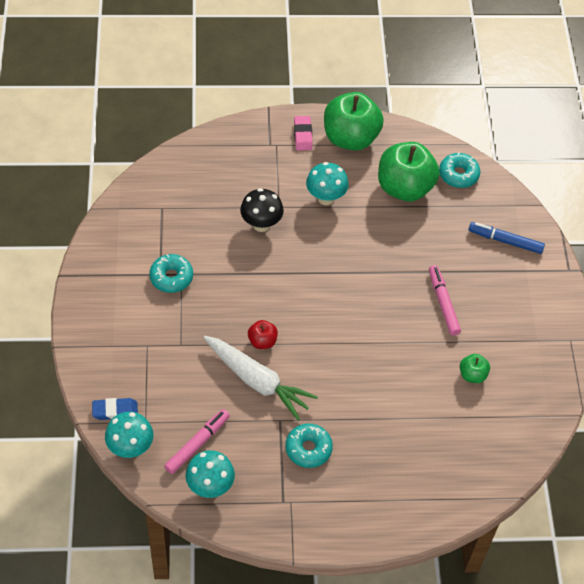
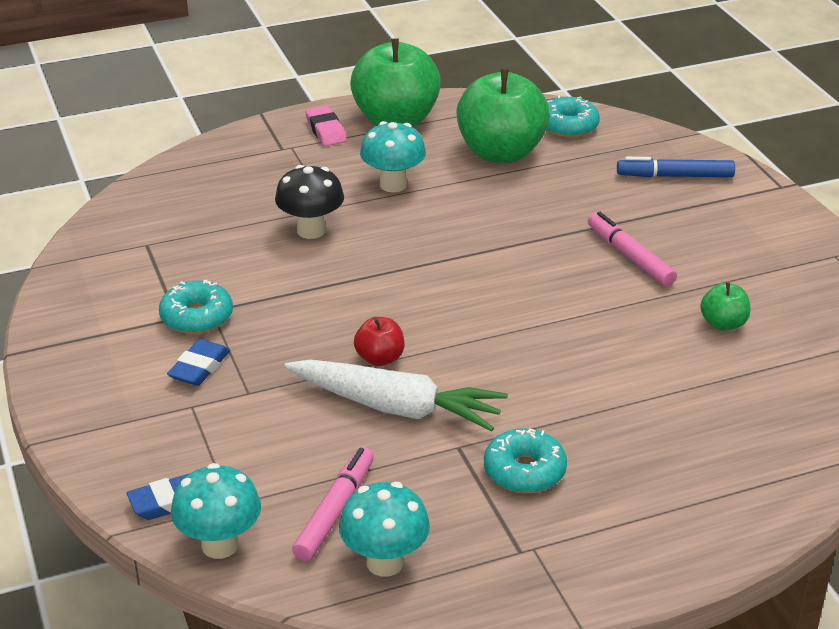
camera: 15 degrees left, 20 degrees down
none -> blue eraser [167,339,230,386]

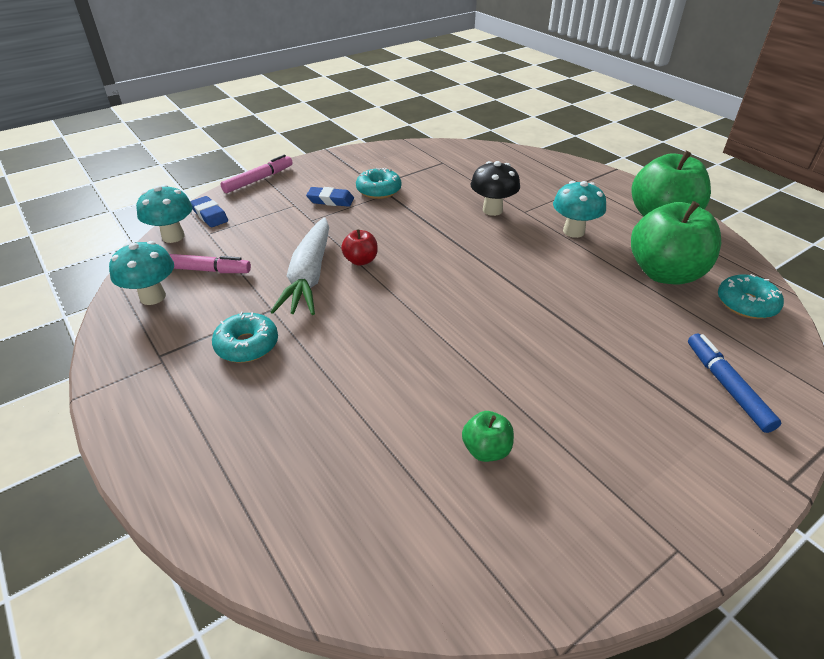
camera: 75 degrees right, 5 degrees up
pink eraser [305,106,347,146] -> none
pink marker [588,212,677,287] -> pink marker moved to [221,155,293,193]

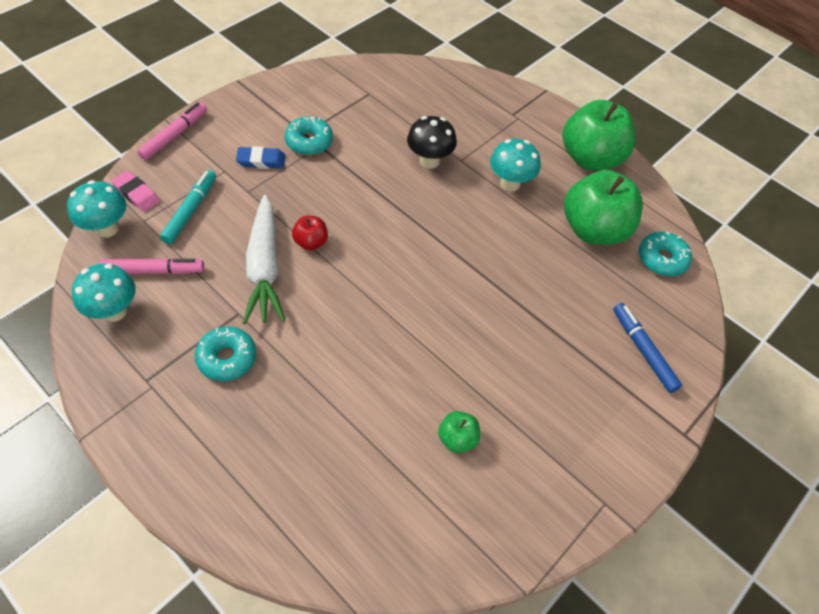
camera: 15 degrees left, 15 degrees up
blue eraser [190,196,228,227] -> pink eraser [111,171,160,212]
none -> turquoise marker [160,170,216,244]

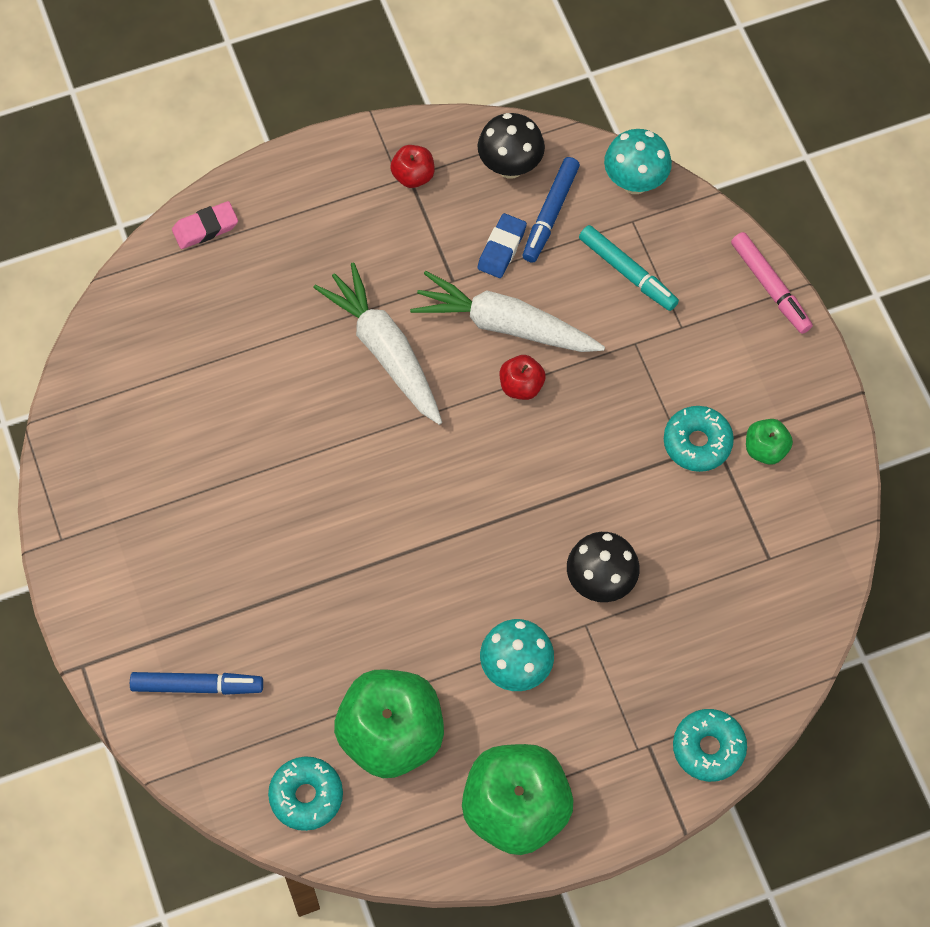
camera: 120 degrees right, 10 degrees up
turquoise mushroom [72,264,136,322] -> black mushroom [477,113,545,179]
pink marker [99,258,204,274] -> blue marker [522,157,580,263]
pink eraser [111,171,160,212] -> pink eraser moved to [172,201,238,249]
turquoise donut [195,326,256,381] -> turquoise donut moved to [673,709,747,782]
blue eraser [236,146,286,169] -> blue eraser moved to [477,213,527,278]
green apple [438,411,480,453] -> green apple moved to [746,419,793,464]
none -> white carrot [313,262,442,425]
none -> red apple [390,145,435,188]

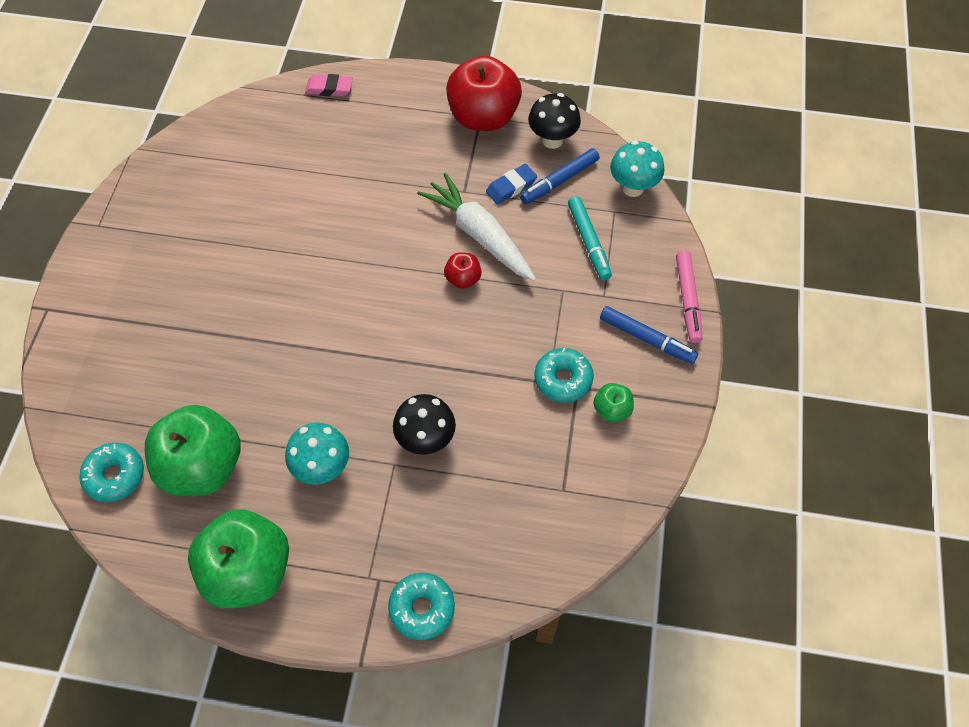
camera: 30 degrees right, 5 degrees down
blue marker [130,672,263,695] -> blue marker moved to [600,306,698,364]
white carrot [313,262,442,425] -> none
red apple [390,145,435,188] -> red apple [446,55,522,131], size x2.20

